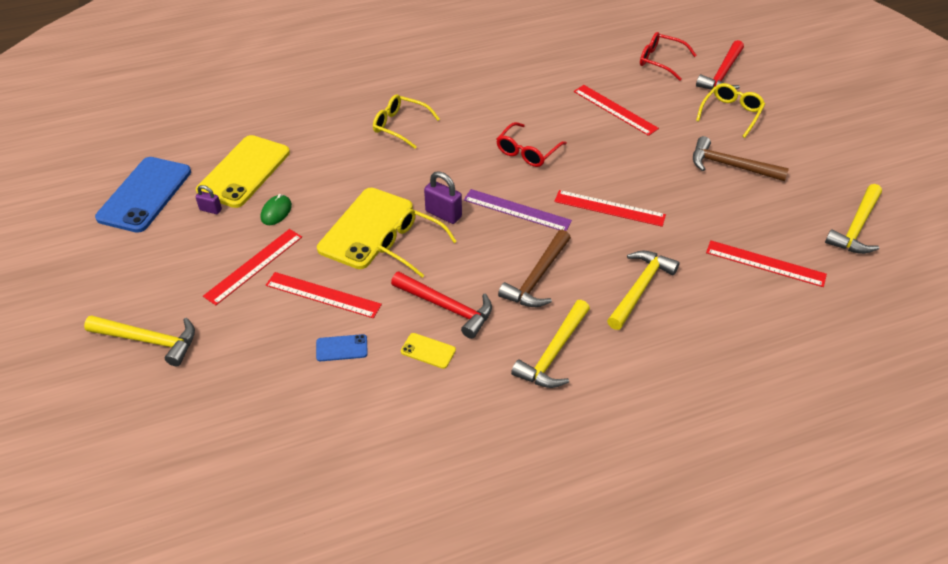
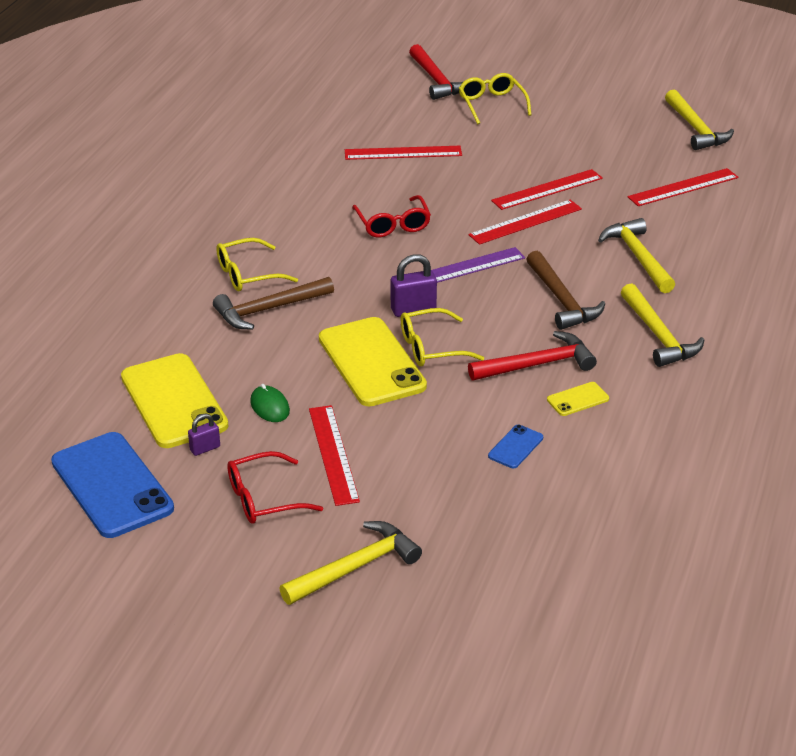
camera: 50 degrees left, 10 degrees down
red ruler [266,272,382,318] -> red ruler moved to [491,169,603,210]
red glasses [640,32,697,81] -> red glasses moved to [227,451,323,523]
brown hammer [693,136,789,181] -> brown hammer moved to [213,277,334,329]

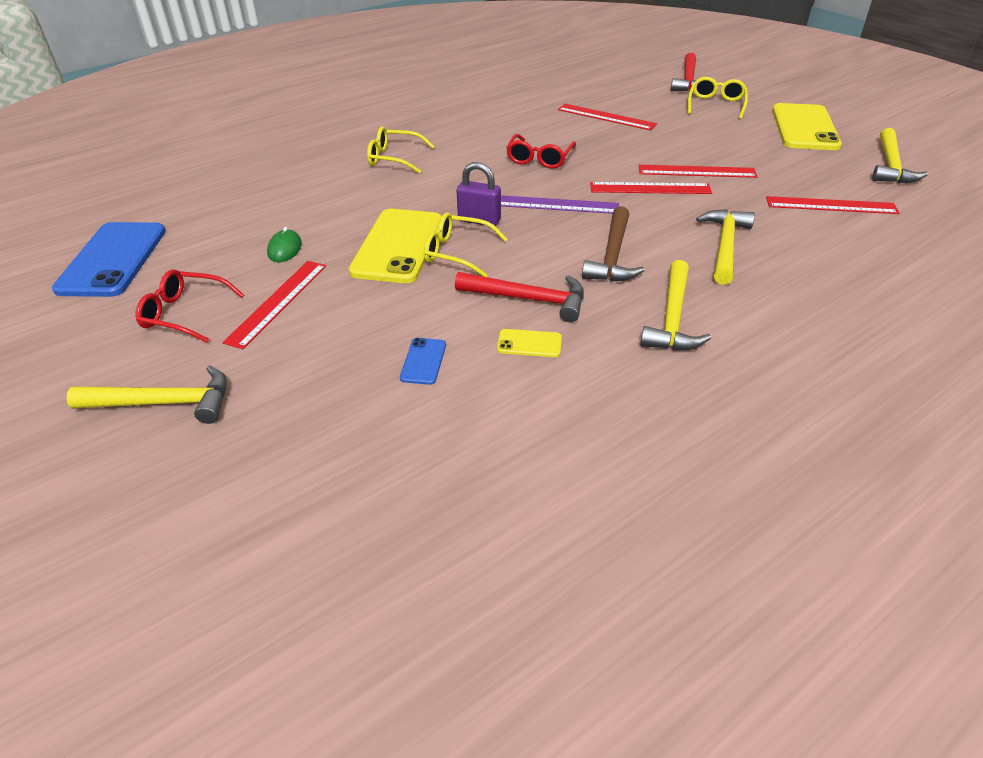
camera: 35 degrees right, 5 degrees up
yellow phone [121,353,228,448] -> yellow phone moved to [772,103,842,150]
purple padlock [188,413,220,456] -> none
brown hammer [213,277,334,329] -> none
blue phone [488,425,543,468] -> blue phone turned 60 degrees counterclockwise [400,338,446,385]

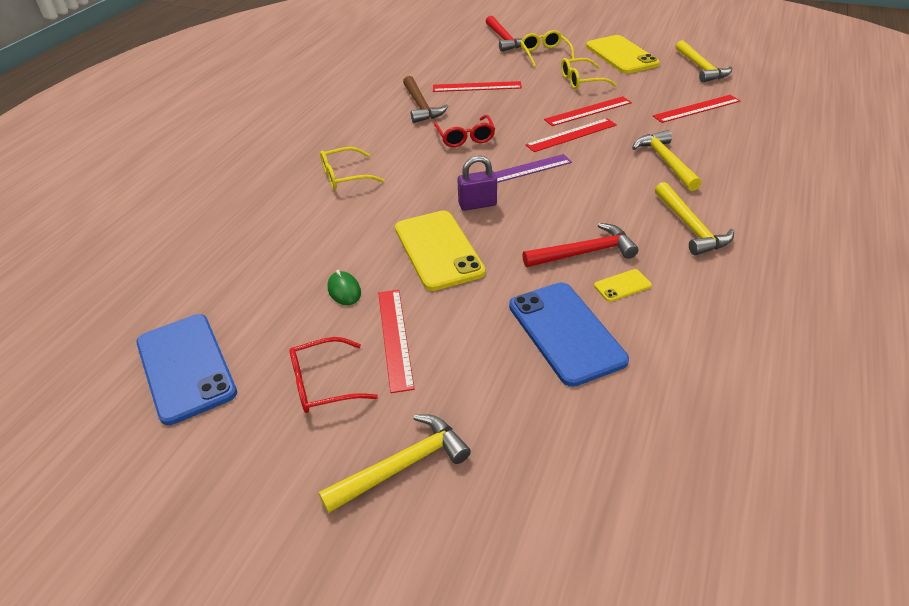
camera: 30 degrees left, 0 degrees up
blue phone [400,338,446,385] -> blue phone [509,282,629,387], size x2.28
yellow glasses [424,212,508,277] -> yellow glasses moved to [561,58,617,89]
brown hammer [582,206,645,281] -> brown hammer moved to [403,76,448,123]

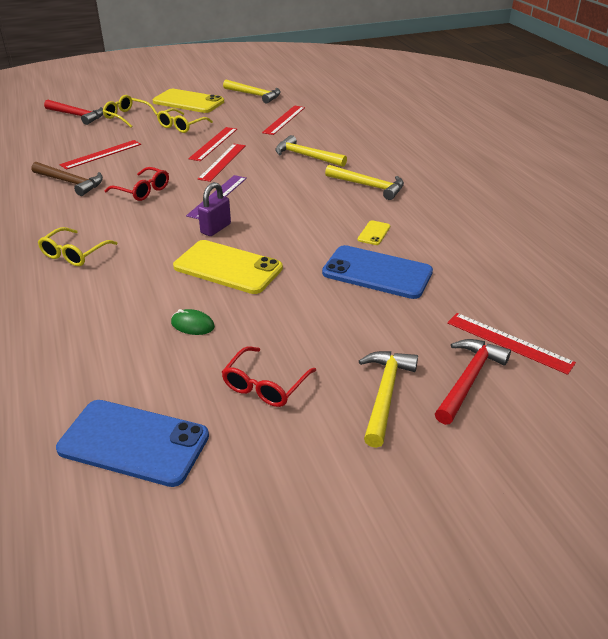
camera: 45 degrees left, 5 degrees down
red ruler [378,290,415,393] -> red ruler moved to [447,313,576,375]
red hammer [522,223,638,267] -> red hammer moved to [435,339,511,425]

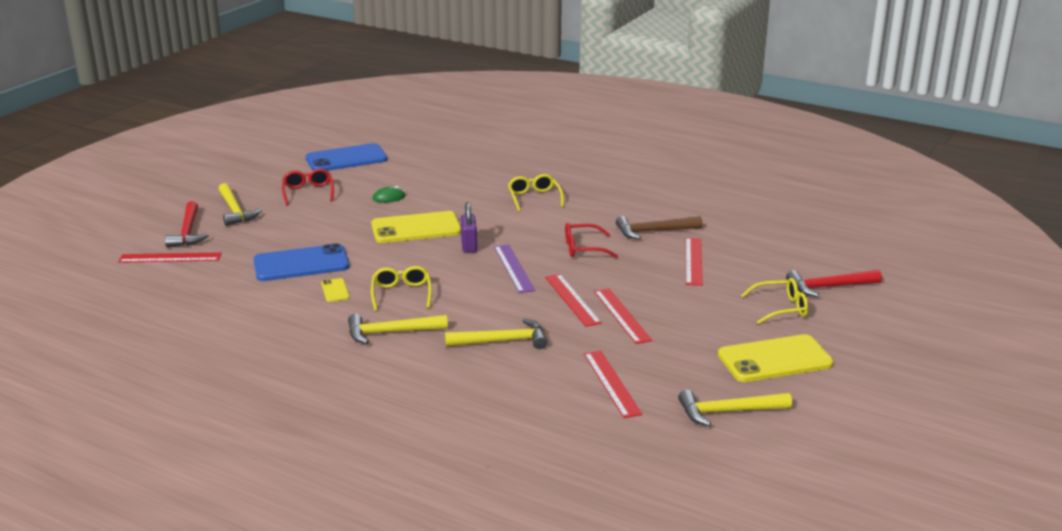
camera: 140 degrees right, 10 degrees down
yellow glasses [157,108,213,133] -> yellow glasses moved to [371,266,432,311]

